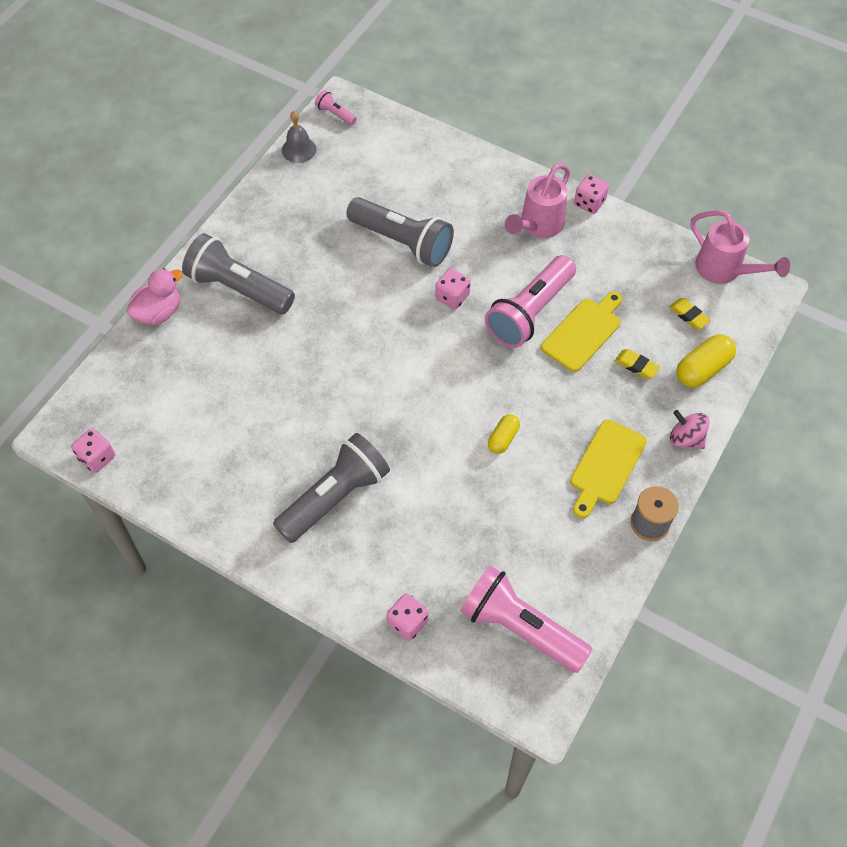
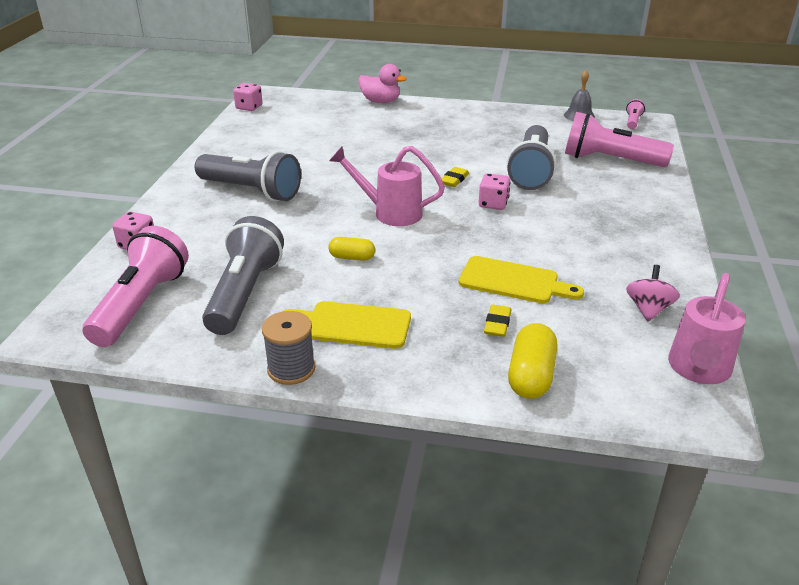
camera: 70 degrees right, 25 degrees down
grey flashlight [182,233,295,314] -> grey flashlight moved to [202,216,284,335]
pink flashlight [485,255,576,348] -> pink flashlight moved to [565,112,674,167]
pink watering can [505,163,570,238] -> pink watering can moved to [329,146,445,226]
pink dice [574,174,609,214] -> none
yellow eraser [669,298,711,329] -> yellow eraser moved to [441,167,469,187]
pink spinning top [670,410,710,449] -> pink spinning top moved to [626,265,680,321]
yellow capsule [676,334,736,388] -> yellow capsule turned 75 degrees clockwise [508,323,558,399]

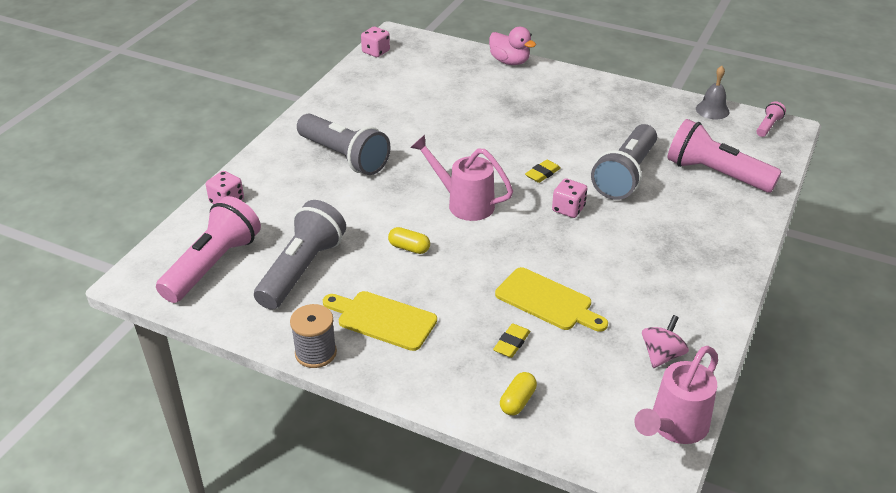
camera: 15 degrees right, 5 degrees up
yellow capsule [508,323,558,399] -> yellow capsule [500,372,537,415], size x0.62

